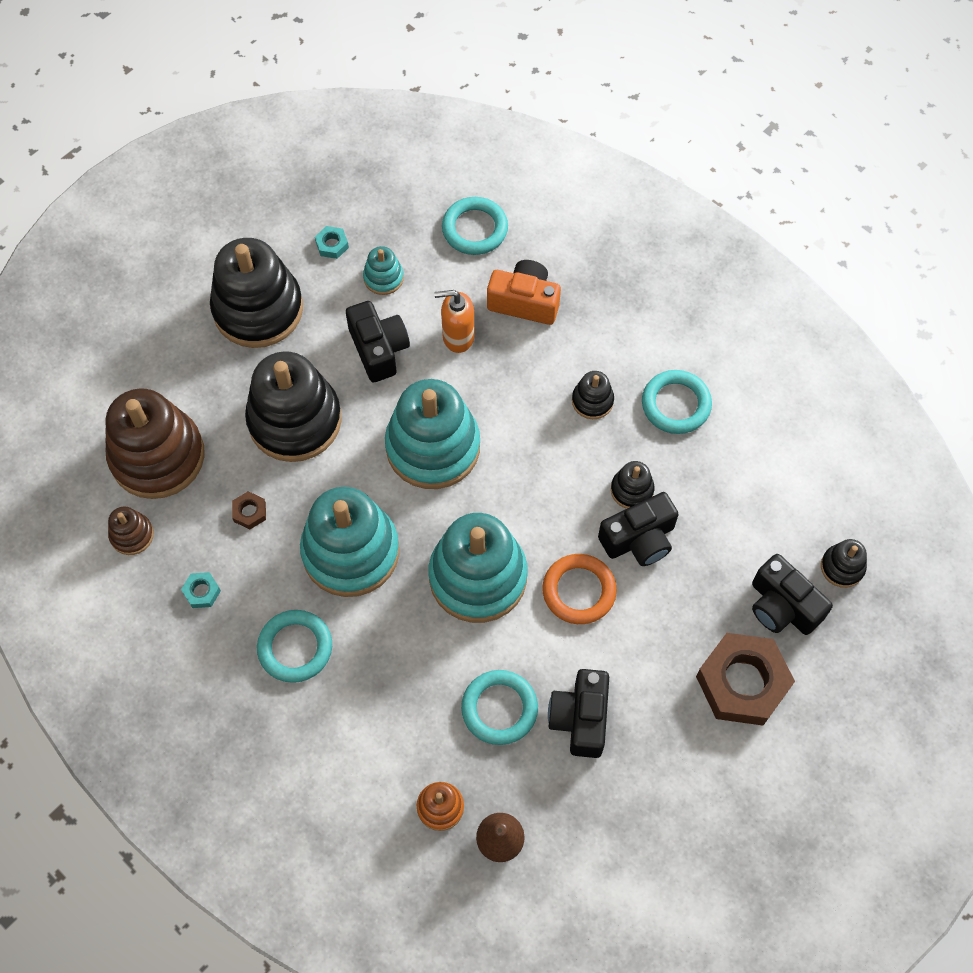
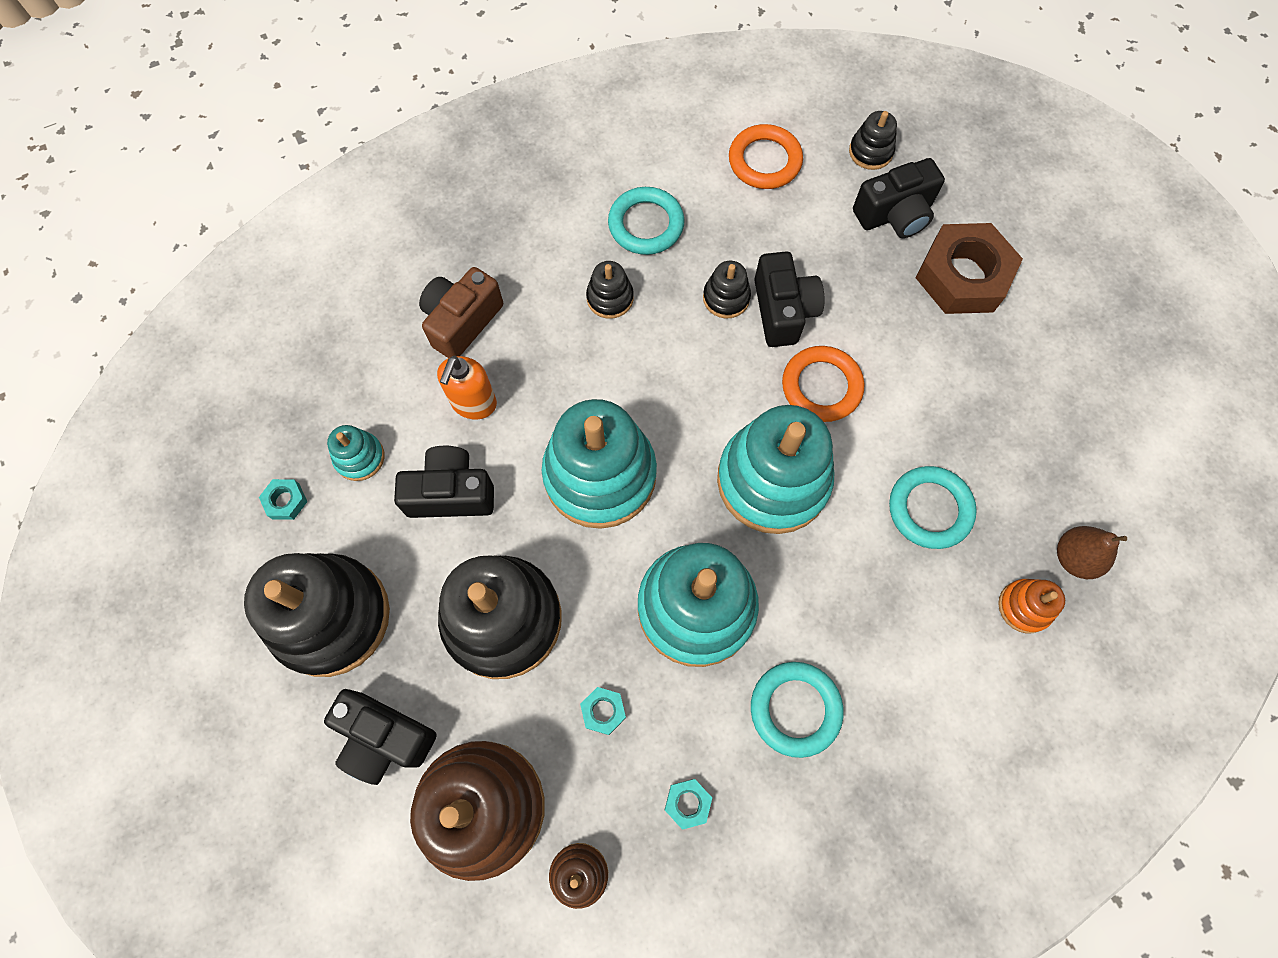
camera: 70 degrees left, 5 degrees up
brown nut [232,491,266,529] -> turquoise nut [580,687,626,735]
turquoise ring [442,197,508,255] -> none
orange camera [487,260,561,325] -> brown camera [419,267,503,358]
black camera [548,669,609,758] -> black camera moved to [324,689,437,785]
none -> orange ring [729,124,803,189]

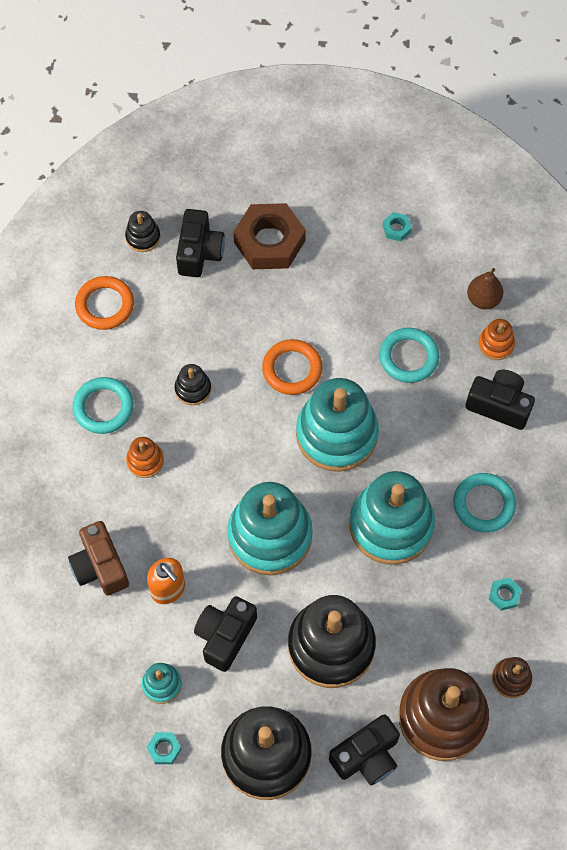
camera: 60 degrees left, 5 degrees down
turquoise nut [580,687,626,735] -> turquoise nut moved to [383,212,412,241]
black stacking toy [586,261,634,319] -> orange stacking toy [126,437,164,478]
black camera [754,252,825,347] -> black camera moved to [465,370,535,430]

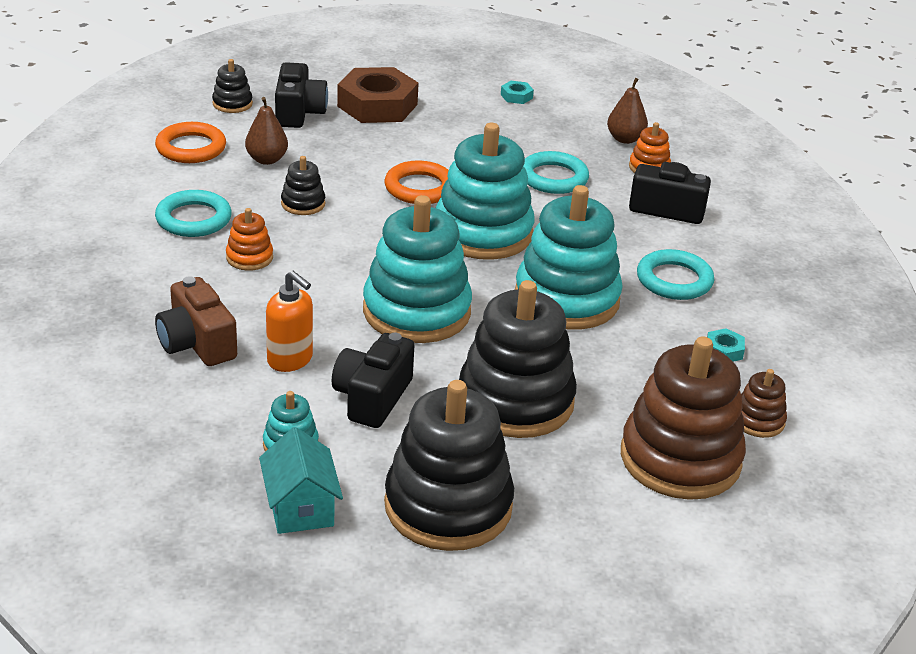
camera: 10 degrees left, 30 degrees down
turquoise nut [147,732,181,764] -> turquoise house [259,427,343,534]
black camera [329,714,400,785] -> none
none -> brown pear [245,97,288,165]

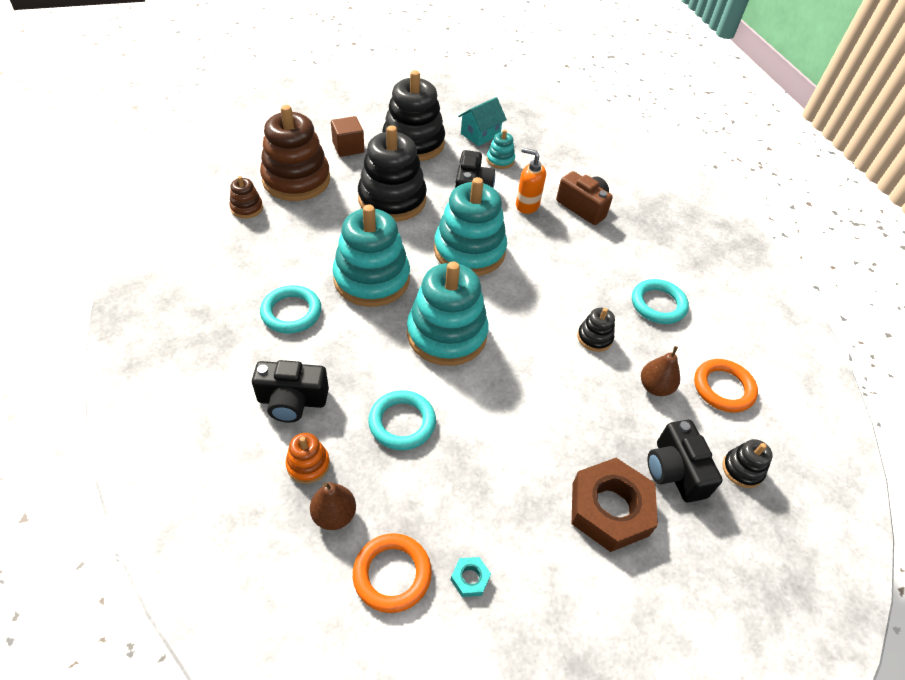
camera: 165 degrees right, 15 degrees up
orange stacking toy [226,208,273,271] -> none
turquoise house [259,427,343,534] -> turquoise house turned 75 degrees clockwise [458,97,507,146]
orange ring [384,160,449,204] -> orange ring moved to [353,533,432,613]
turquoise nut [707,328,745,362] -> none
none -> brown cube [331,116,364,157]

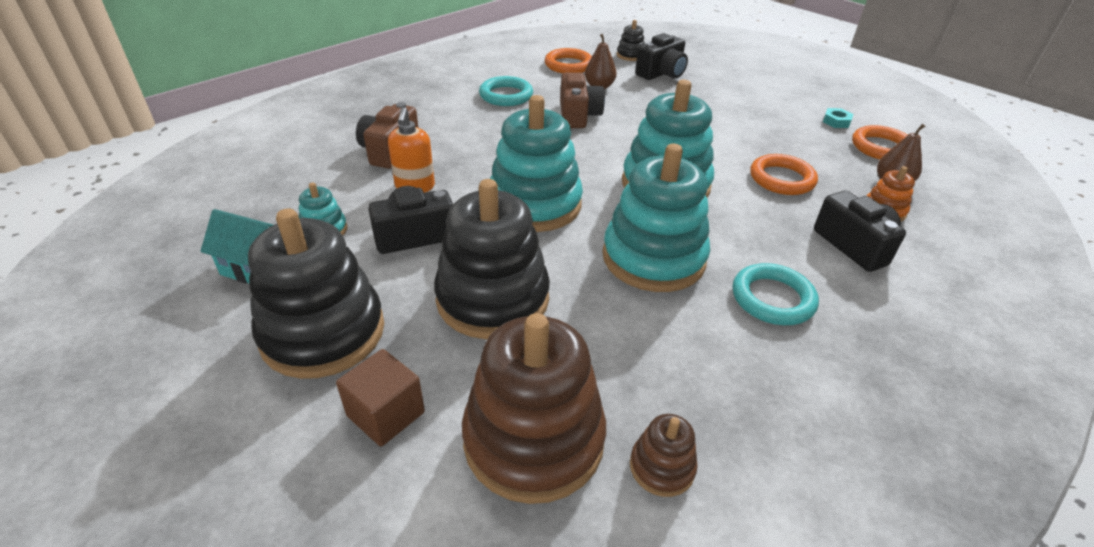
camera: 115 degrees left, 10 degrees down
turquoise ring [368,390,436,450] -> orange ring [750,154,818,195]
brown nut [572,458,658,552] -> none
black stacking toy [577,308,615,352] -> brown camera [560,72,605,128]

